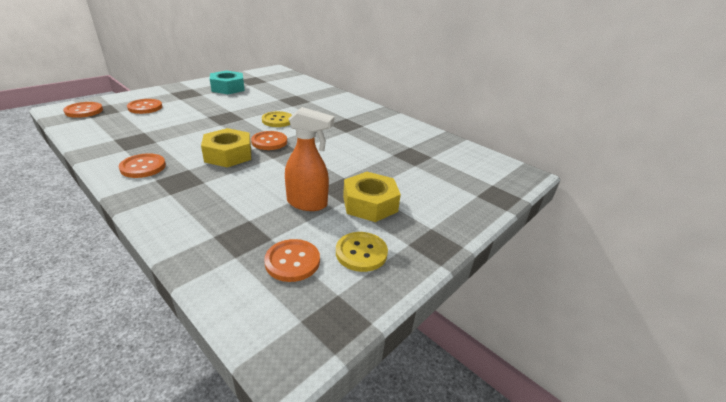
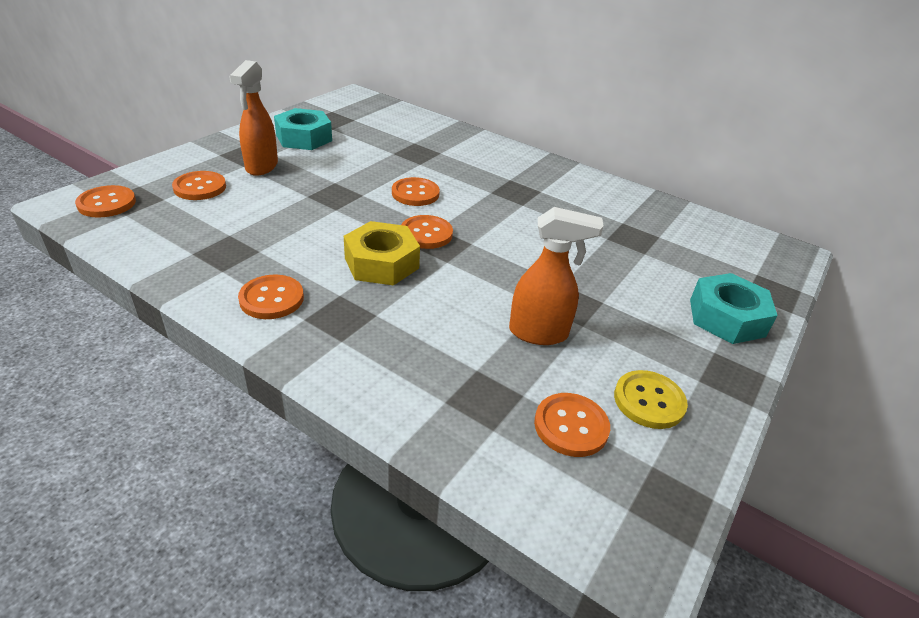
camera: 10 degrees left, 5 degrees up
yellow button [262,111,292,127] -> orange button [392,177,440,206]
yellow nut [343,172,401,222] -> none
none -> orange spray bottle [229,60,278,176]
none -> turquoise nut [690,273,778,344]

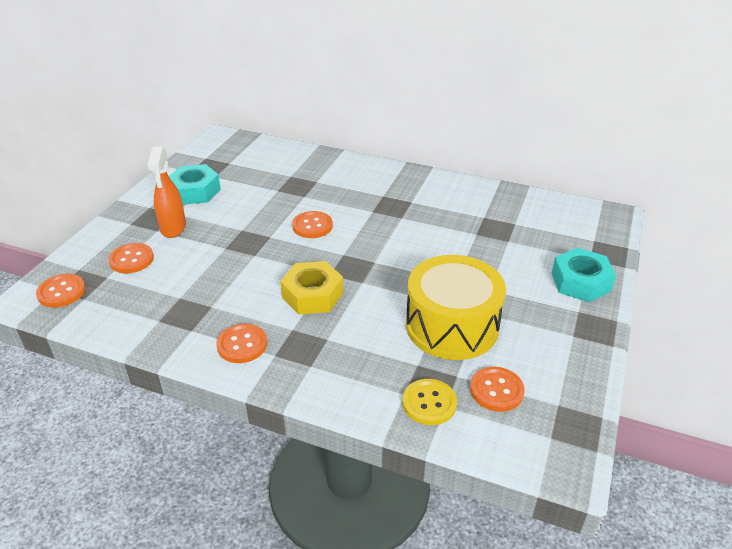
camera: 10 degrees left, 0 degrees up
orange button [401,215,453,249] -> none
orange spray bottle [509,207,603,345] -> yellow drum [406,255,506,360]
yellow button [614,370,688,429] -> yellow button moved to [402,379,457,425]

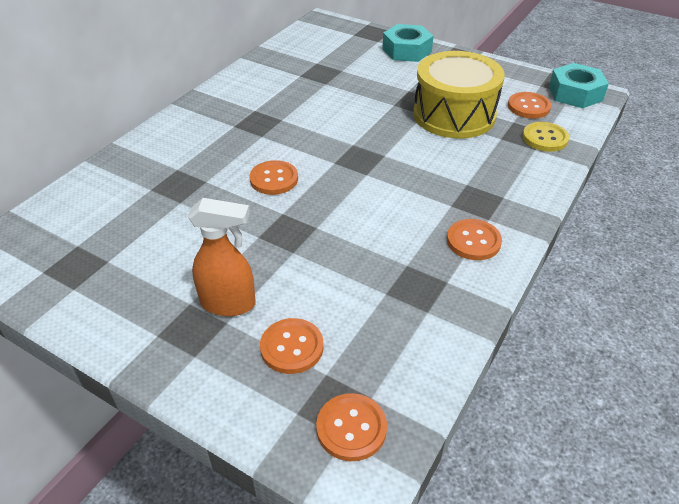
camera: 80 degrees left, 5 degrees up
turquoise nut [169,164,221,205] -> turquoise nut moved to [549,63,609,108]
yellow nut [280,261,343,315] -> none

